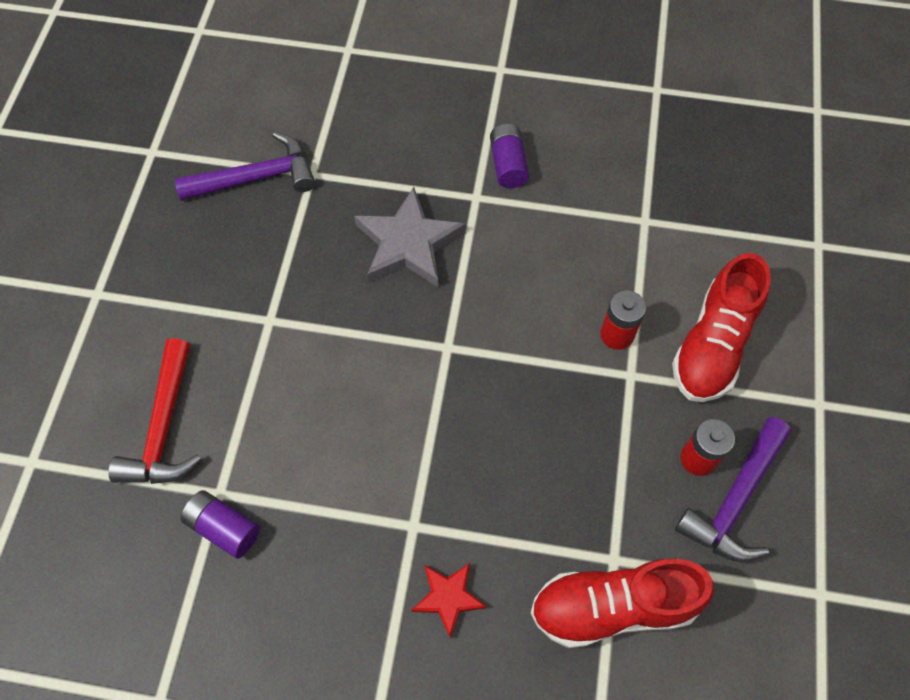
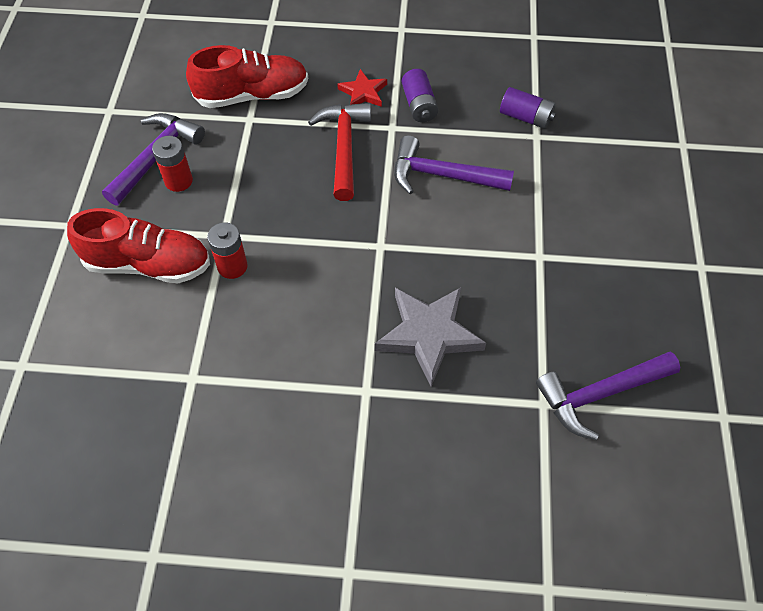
camera: 175 degrees right, 5 degrees down
red hammer [108,338,201,484] -> red hammer moved to [308,103,371,201]
purple battery [490,124,529,188] -> purple battery moved to [402,69,438,122]
red shoe [672,253,771,402] -> red shoe turned 75 degrees clockwise [67,208,210,283]
none -> purple hammer [394,135,514,194]

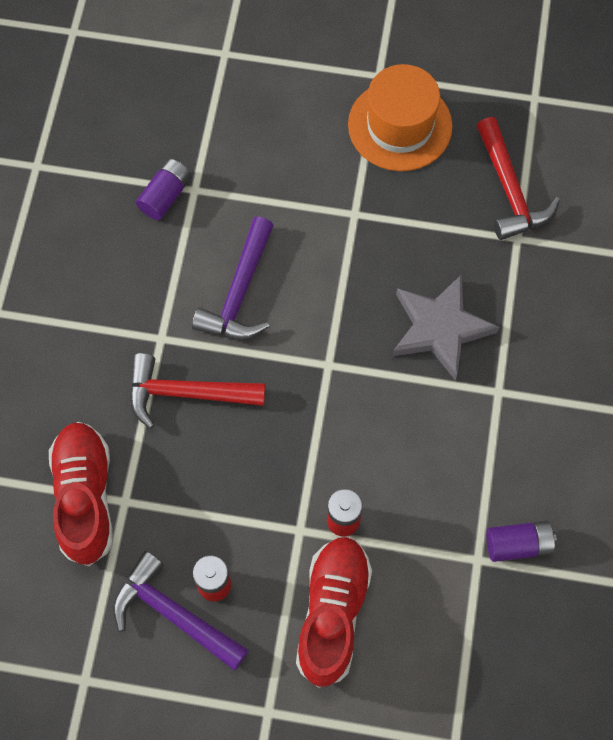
camera: 85 degrees left, 10 degrees up
red star [337,69,387,107] -> none
purple battery [402,69,438,122] -> purple battery moved to [486,521,557,562]
purple hammer [536,352,680,440] -> red hammer [477,117,560,240]
none -> orange hat [348,64,453,171]

